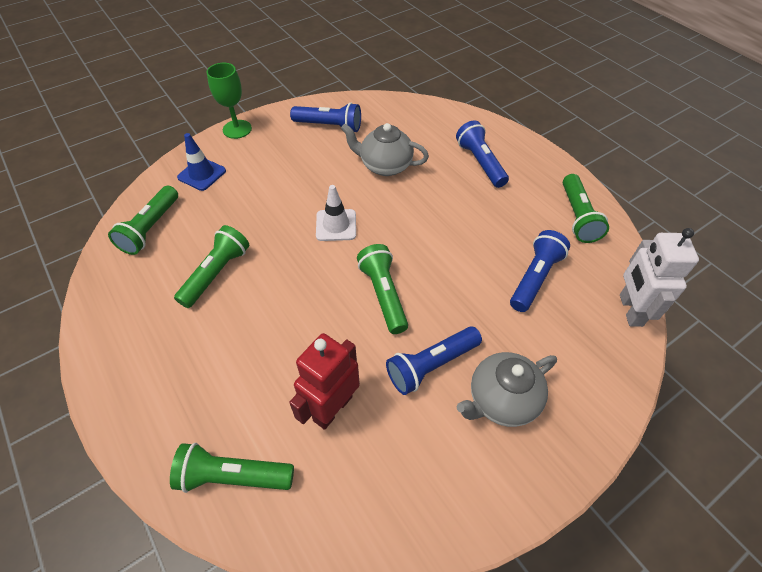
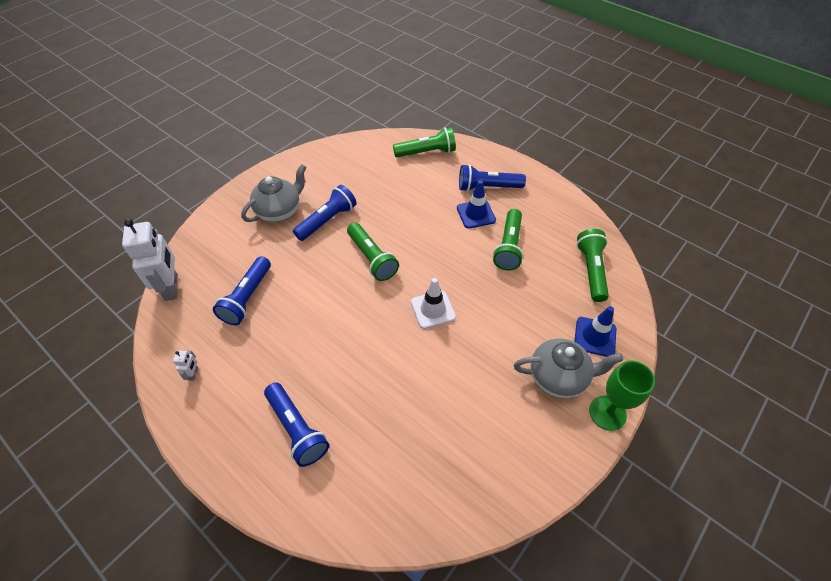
camera: 165 degrees right, 0 degrees up
red robot [289,333,360,430] -> none
blue flashlight [290,103,361,132] -> blue flashlight moved to [459,164,526,192]
grey teapot [341,123,429,176] -> grey teapot moved to [514,338,623,398]
green flashlight [563,174,609,243] -> white robot [173,350,198,381]
none -> blue traffic cone [457,180,496,229]

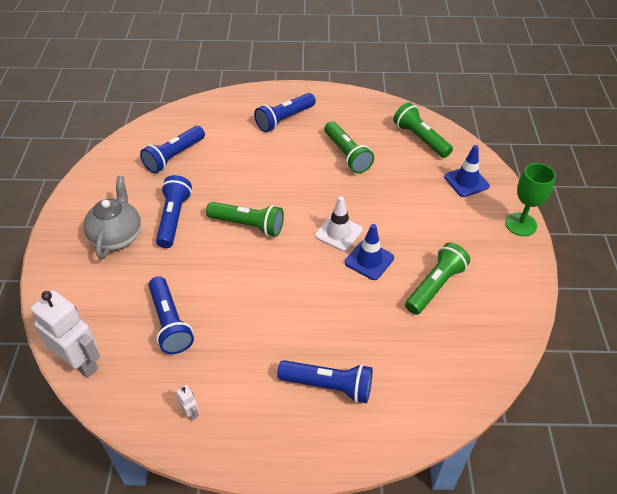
camera: 40 degrees left, 5 degrees down
green flashlight [393,127,456,157] -> green flashlight moved to [405,243,470,315]
blue traffic cone [457,180,496,229] -> blue traffic cone moved to [345,224,394,280]
grey teapot [514,338,623,398] -> none
none -> blue flashlight [140,126,205,173]

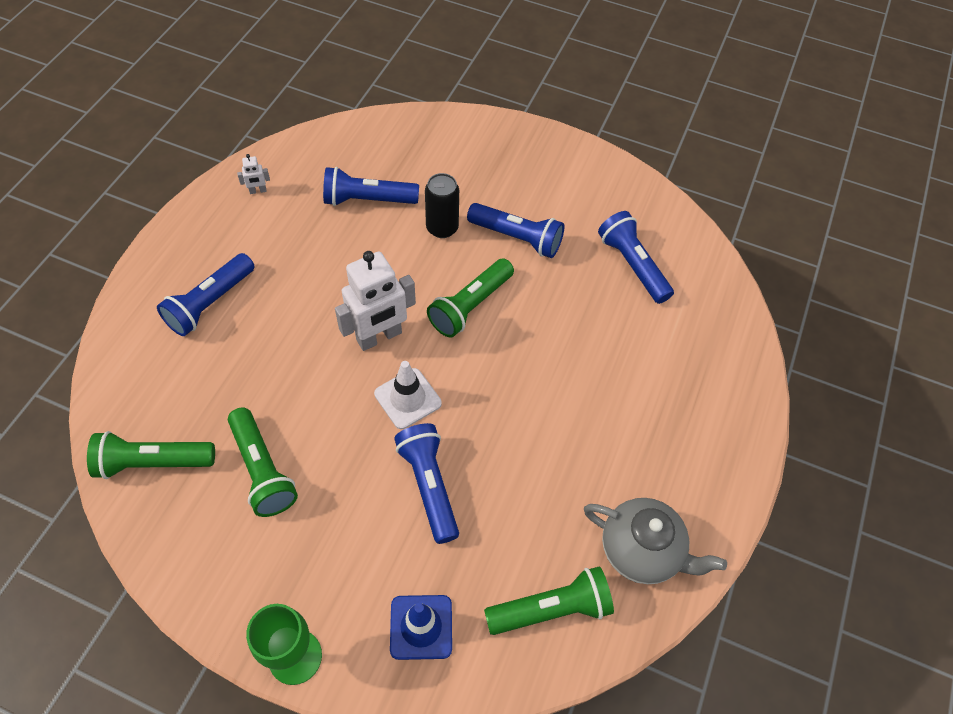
camera: 110 degrees right, 10 degrees up
white robot [31,290,100,378] -> white robot moved to [335,251,416,351]
grey teapot [83,176,141,260] -> grey teapot moved to [584,498,727,584]
blue flashlight [254,93,316,132] -> blue flashlight moved to [394,423,459,544]
green flashlight [324,121,374,173] -> green flashlight moved to [87,431,215,479]
blue traffic cone [345,224,394,280] -> none
none -> black can [425,173,459,238]

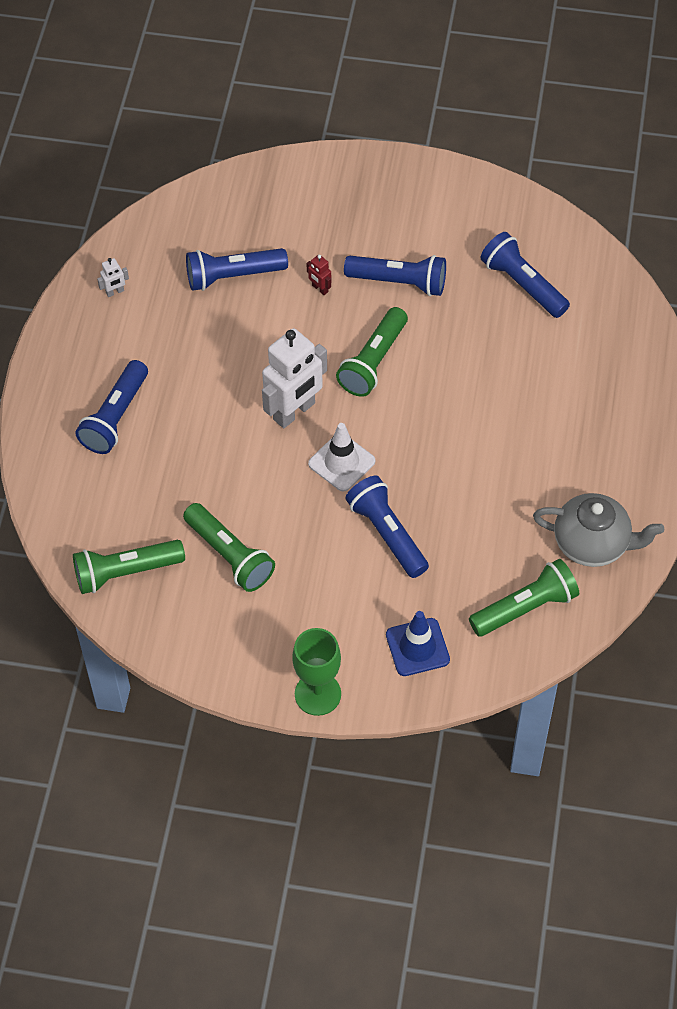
camera: 10 degrees left, 0 degrees up
black can [425,173,459,238] -> red robot [307,255,331,295]

